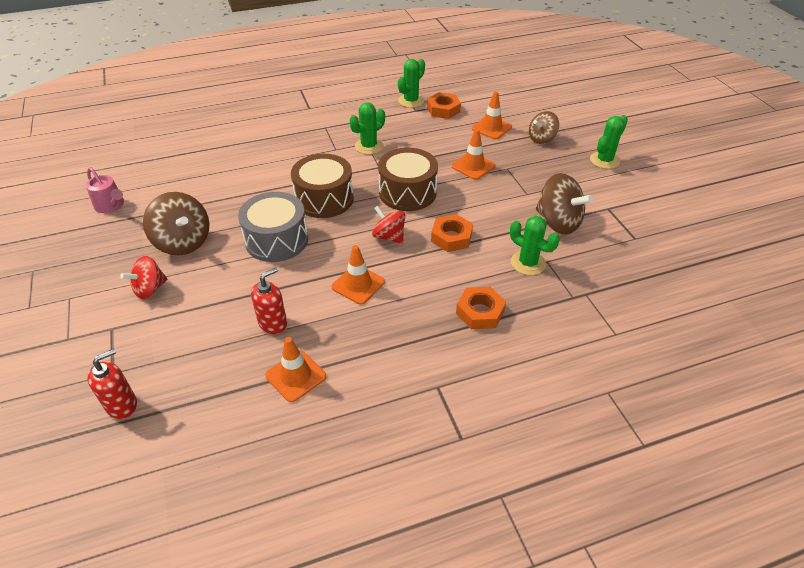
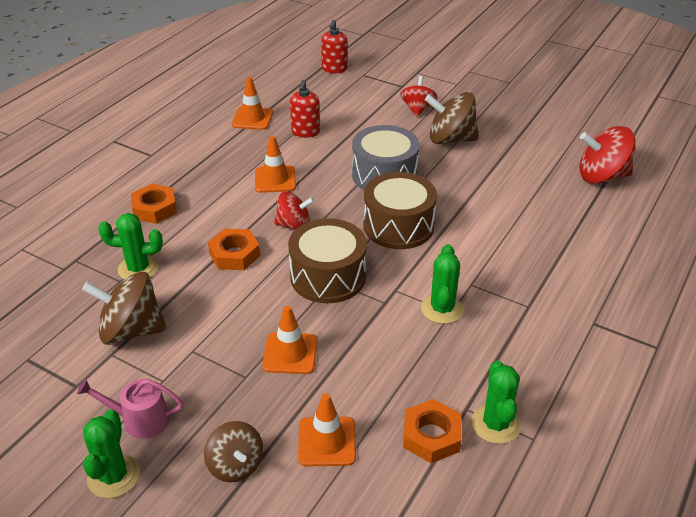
camera: 140 degrees right, 5 degrees down
pink watering can [86,167,124,213] -> pink watering can moved to [77,379,183,439]
brown spinning top [529,111,559,144] -> brown spinning top turned 135 degrees clockwise [204,421,263,482]
none -> red spinning top [579,126,636,184]

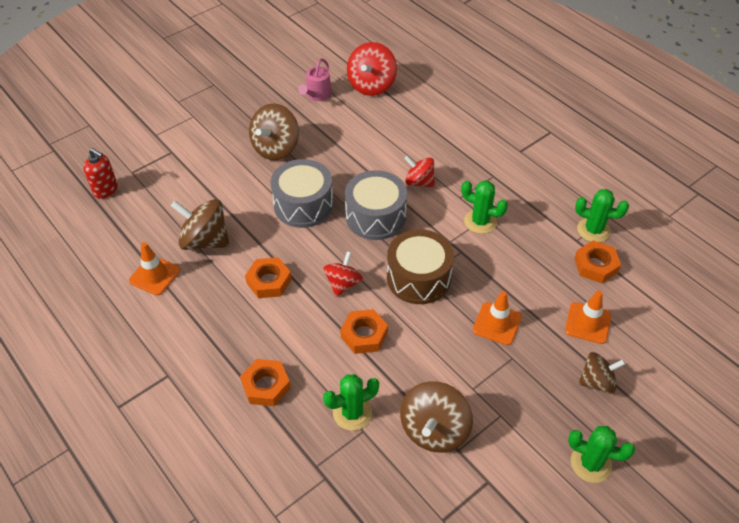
camera: 70 degrees left, 10 degrees up
pink watering can [77,379,183,439] -> pink watering can moved to [298,58,332,101]
green cactus [98,213,163,279] -> green cactus turned 45 degrees clockwise [323,374,379,431]
orange traffic cone [255,136,296,193] -> orange nut [245,257,292,298]
red soap dispenser [290,80,320,138] -> brown spinning top [171,199,230,250]
brown drum [364,172,437,249] -> grey drum [345,170,407,240]
red spinning top [400,76,437,117] -> red spinning top moved to [404,156,435,187]

